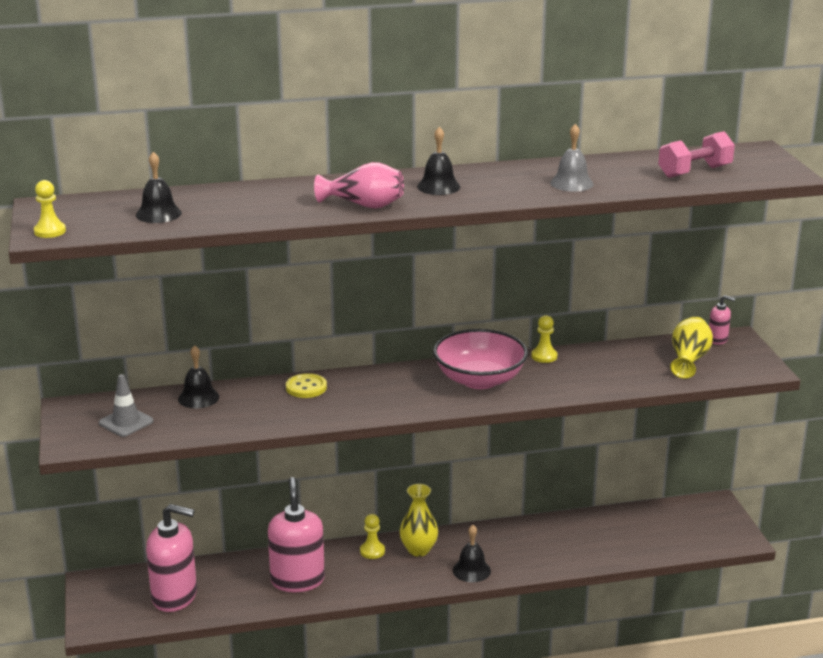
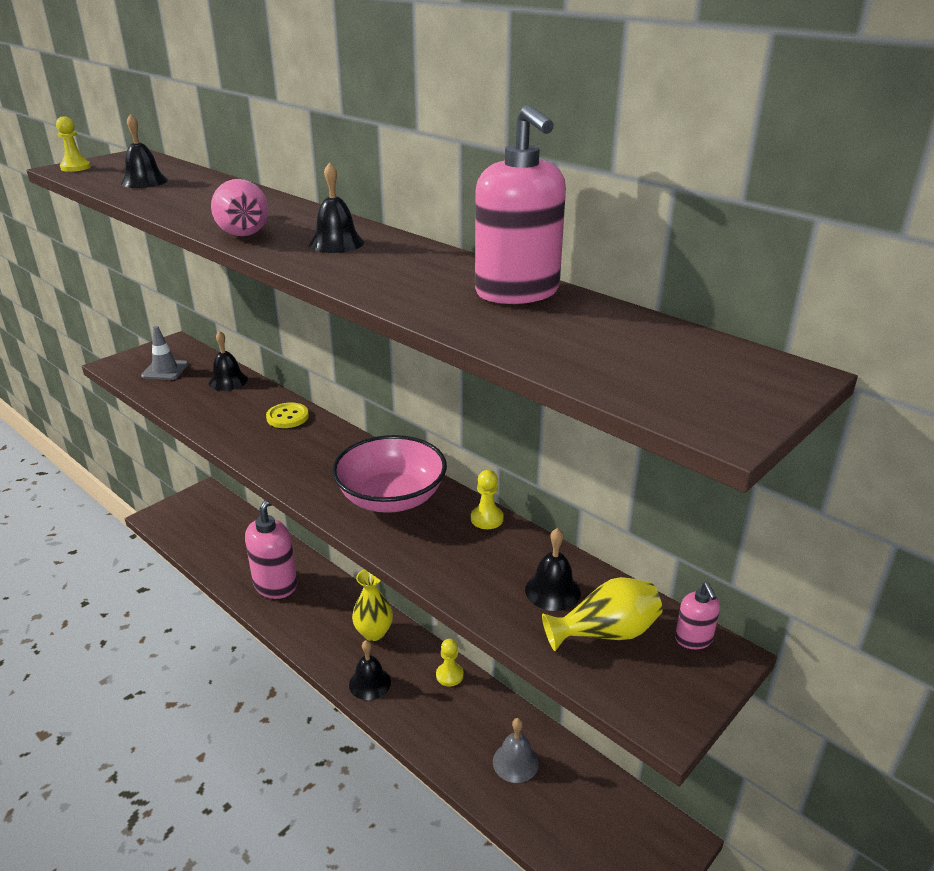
camera: 55 degrees right, 5 degrees up
pink soap dispenser [146,504,197,612] -> pink soap dispenser moved to [475,105,566,304]
yellow pawn [360,514,385,559] -> yellow pawn moved to [436,639,463,686]
grey bell [550,124,594,192] -> grey bell moved to [493,718,539,783]
pink dumbbell [658,131,735,178] -> none
none -> black bell [525,528,581,611]

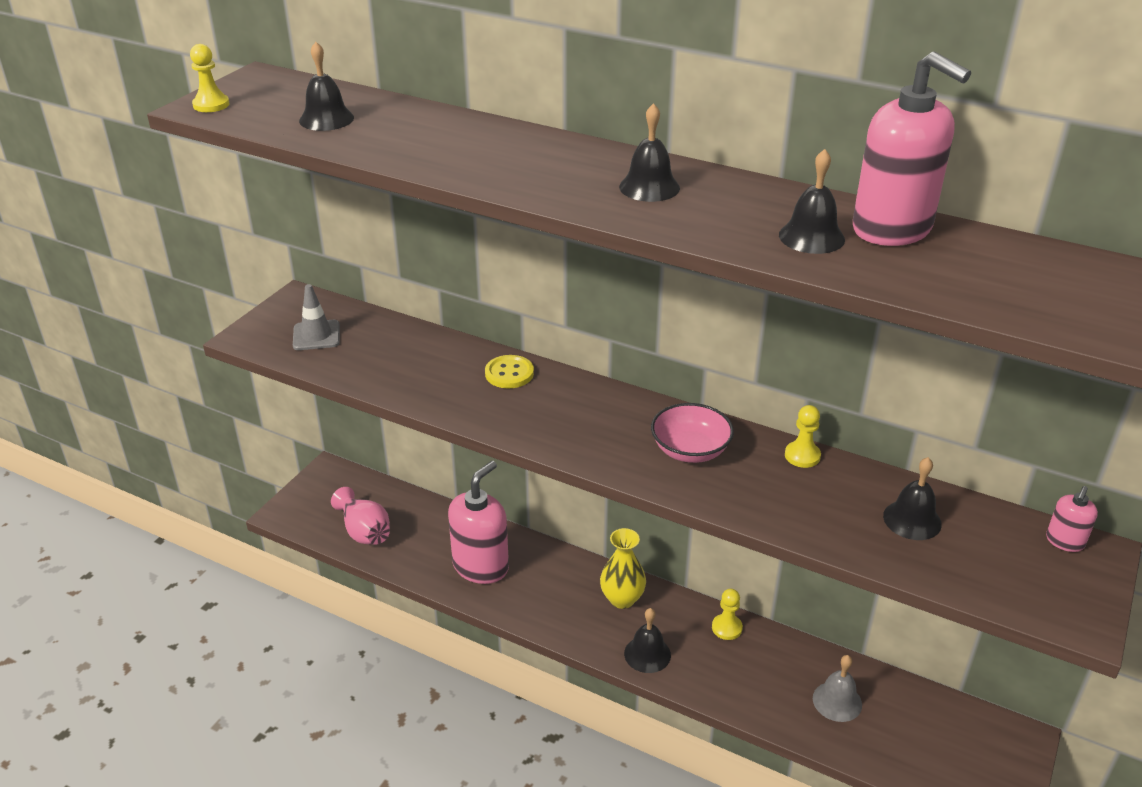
camera: 15 degrees left, 5 degrees up
black bell [209,331,248,391] -> black bell moved to [779,149,845,254]
pink vase [211,179,268,236] -> pink vase moved to [331,487,390,544]
pink bowl [332,435,447,513] -> pink bowl [651,403,734,463], size x0.66
yellow vase [542,577,663,651] -> none
pink soap dispenser [675,582,720,649] -> pink soap dispenser turned 60 degrees clockwise [1046,486,1098,552]

